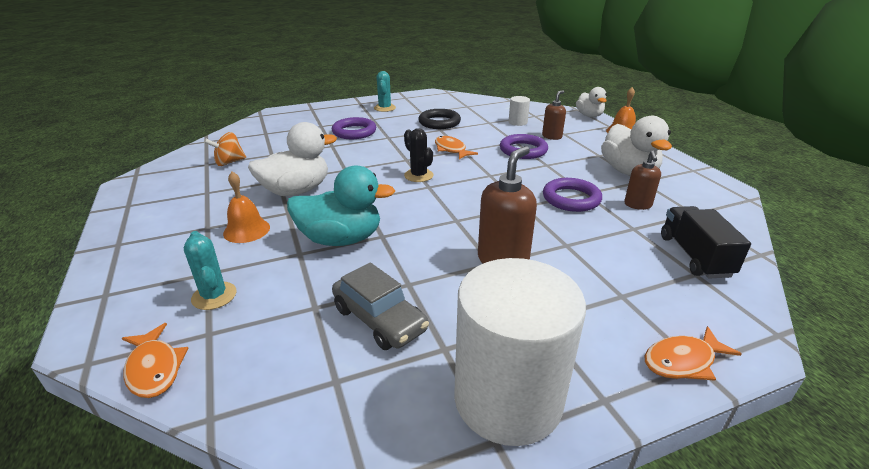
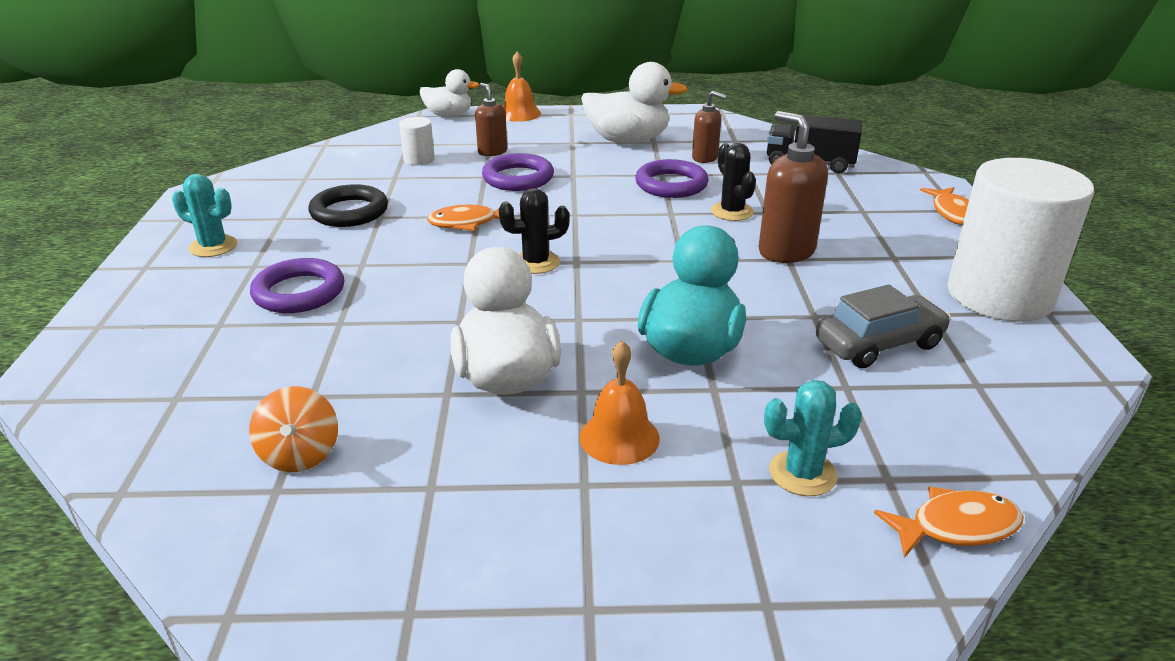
camera: 70 degrees left, 0 degrees up
none -> black cactus [711,143,756,221]

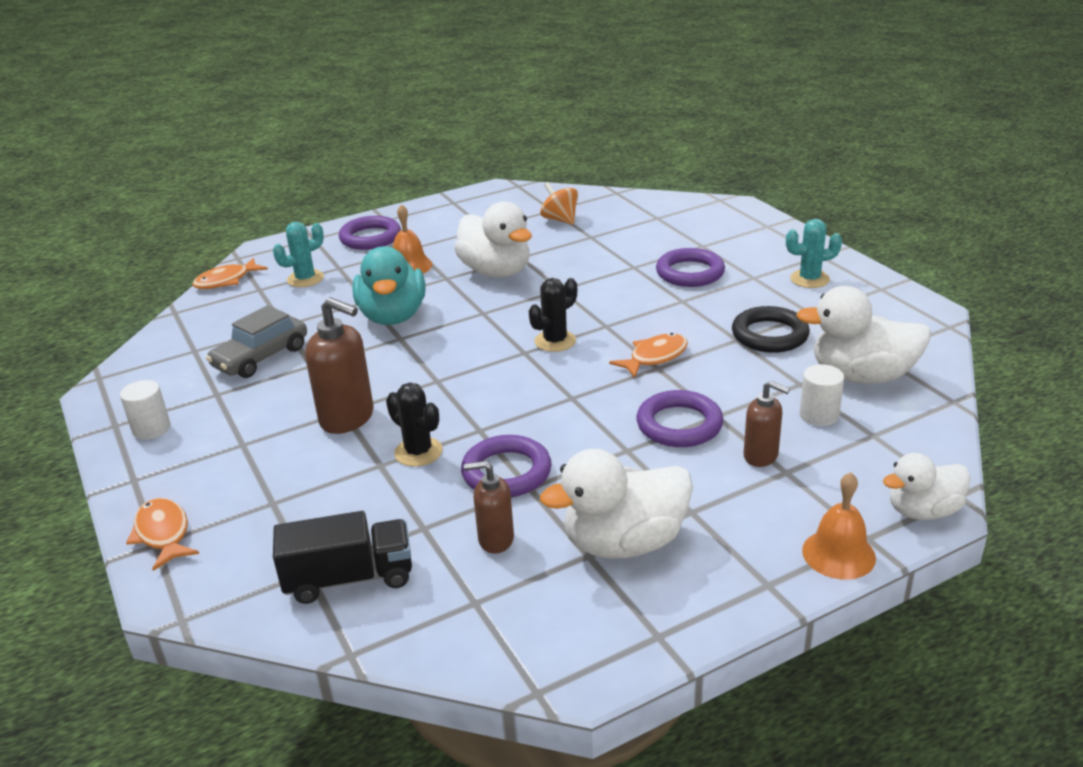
camera: 155 degrees right, 0 degrees up
white cylinder [947,158,1094,322] -> white cylinder [120,380,171,440], size x0.41
none -> purple ring [339,216,401,250]
none -> white duck [796,286,931,384]

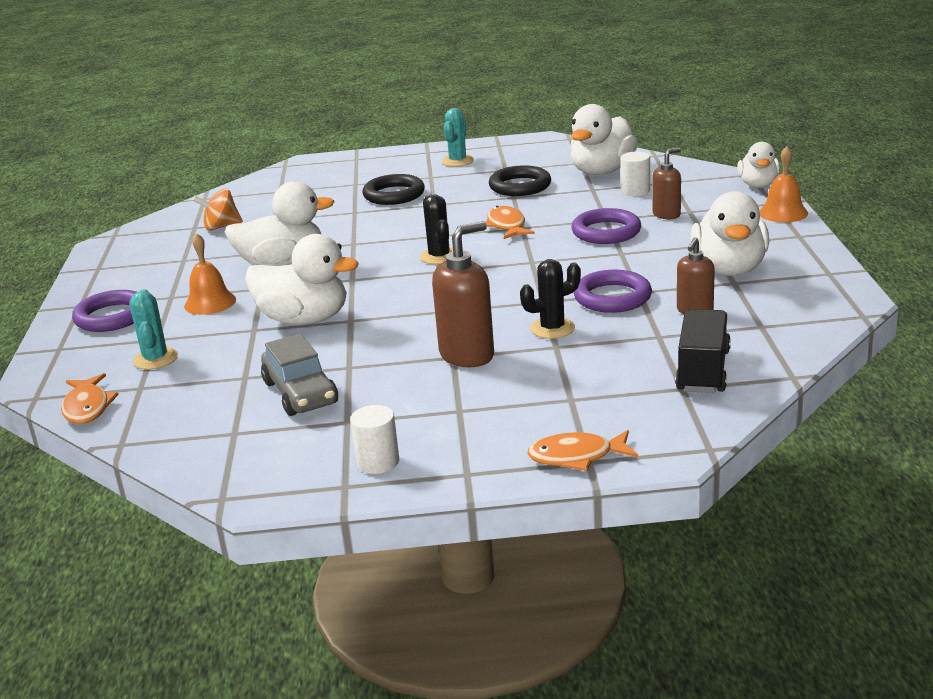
camera: 65 degrees left, 5 degrees down
turquoise duck [352,246,425,325] -> white duck [245,234,358,325]
purple ring [656,248,725,287] -> black ring [363,174,425,205]

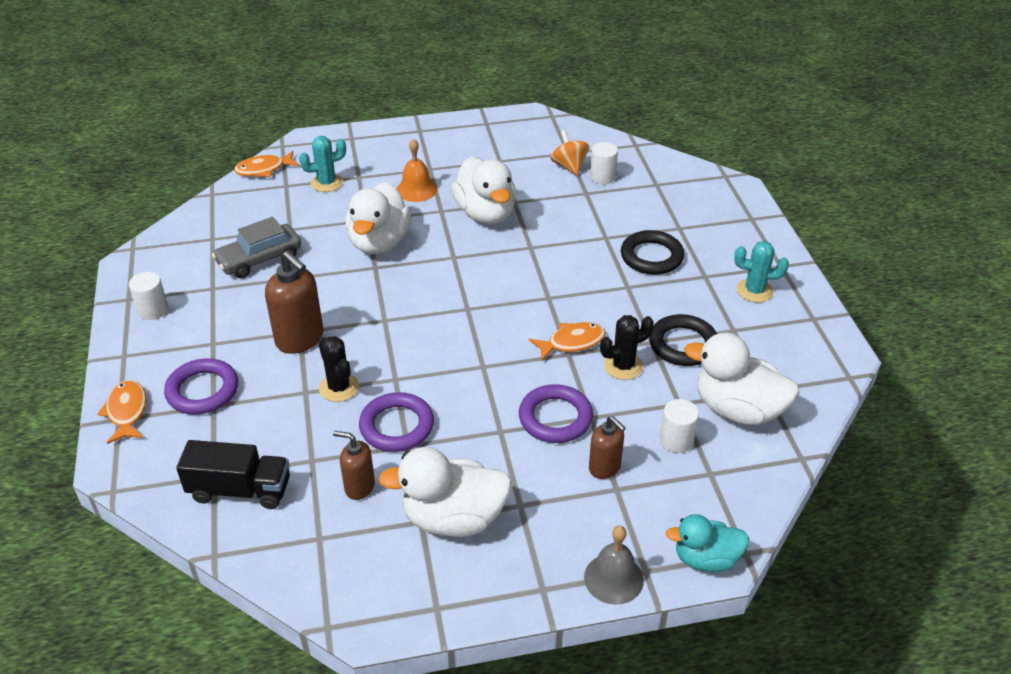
camera: 80 degrees right, 15 degrees up
purple ring [72,290,136,332] -> purple ring moved to [164,358,238,414]
black cactus [420,195,453,265] -> black cactus moved to [600,315,654,380]
white duck [737,142,780,188] -> turquoise duck [666,514,749,572]
orange bell [759,146,808,223] -> grey bell [584,526,644,605]
none -> white cylinder [590,142,618,184]

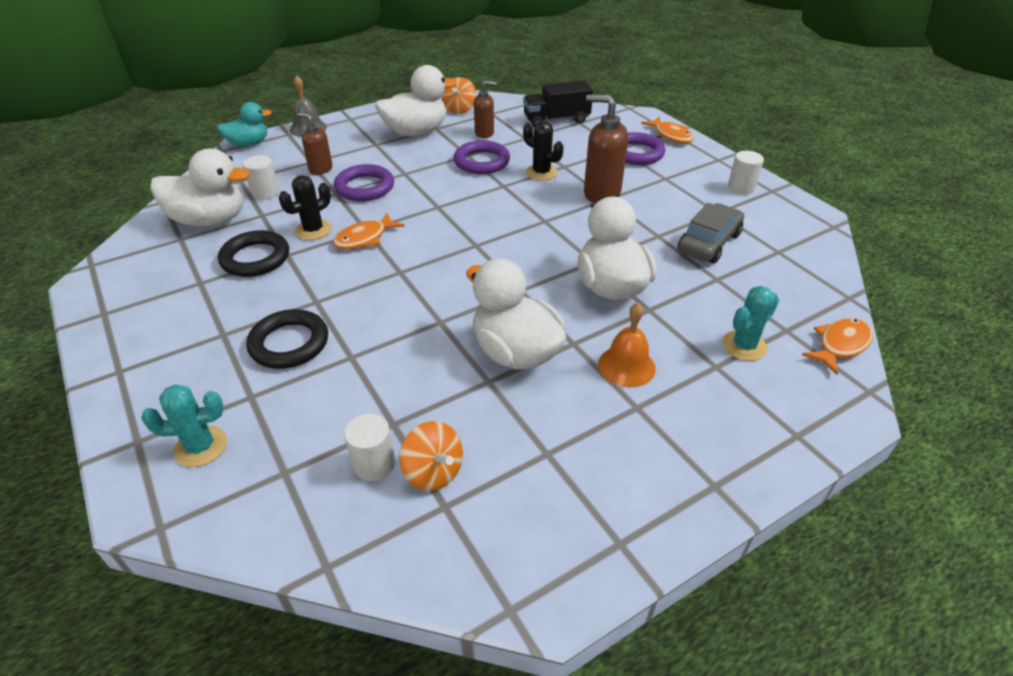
camera: 160 degrees right, 0 degrees up
turquoise cactus [734,241,789,303] -> turquoise cactus moved to [141,384,227,467]
none -> orange spinning top [442,77,477,114]

